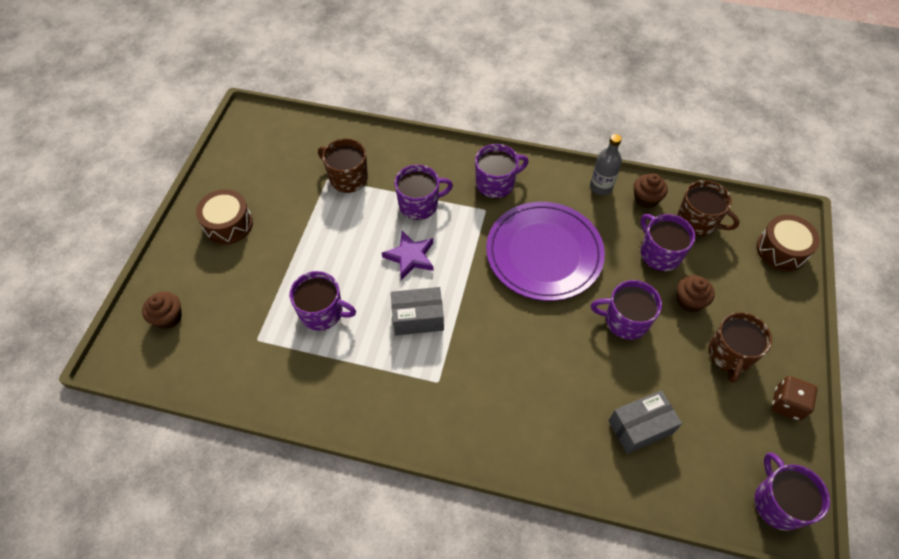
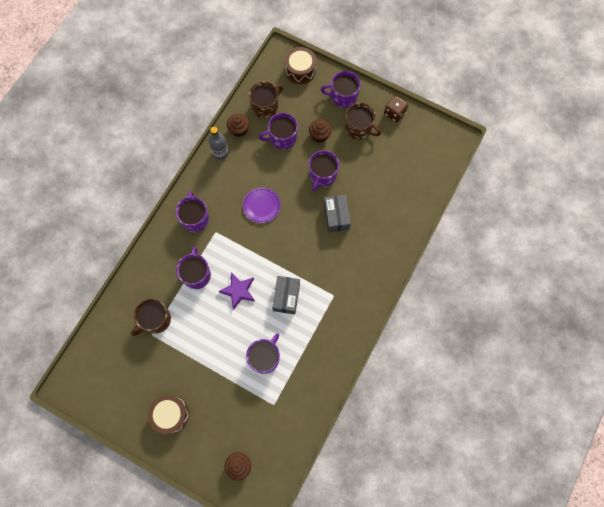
camera: 75 degrees left, 15 degrees up
purple plate [486,202,605,301] -> purple plate [243,187,281,223], size x0.48
grey box [608,390,682,454] -> grey box moved to [324,195,351,232]
purple mug [754,453,830,531] -> purple mug moved to [321,71,361,108]

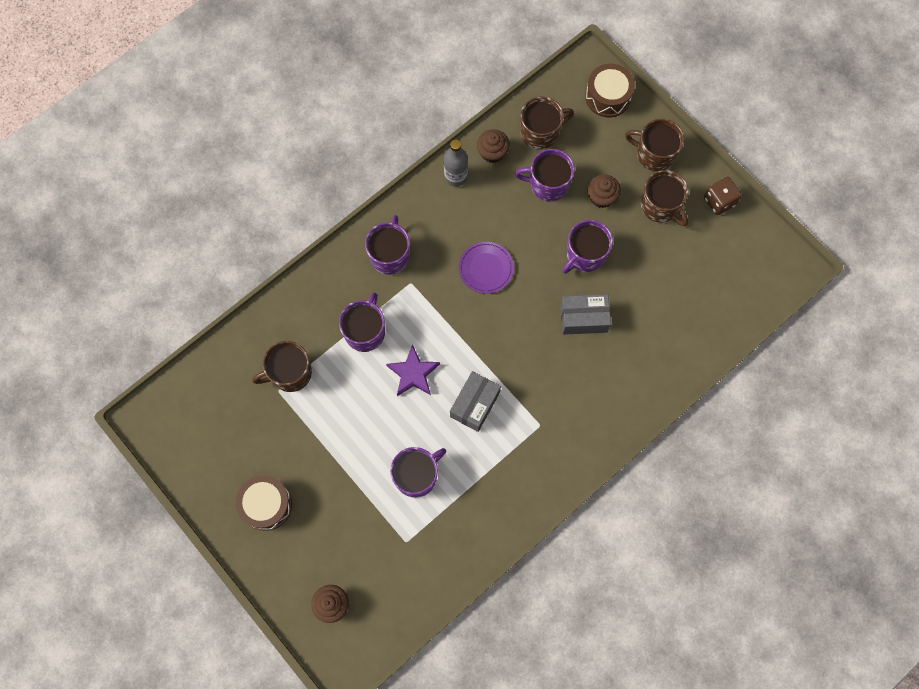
camera: 20 degrees right, 0 degrees up
purple mug [321,71,361,108] -> brown mug [625,119,684,171]
grey box [324,195,351,232] -> grey box turned 75 degrees clockwise [560,294,611,335]

